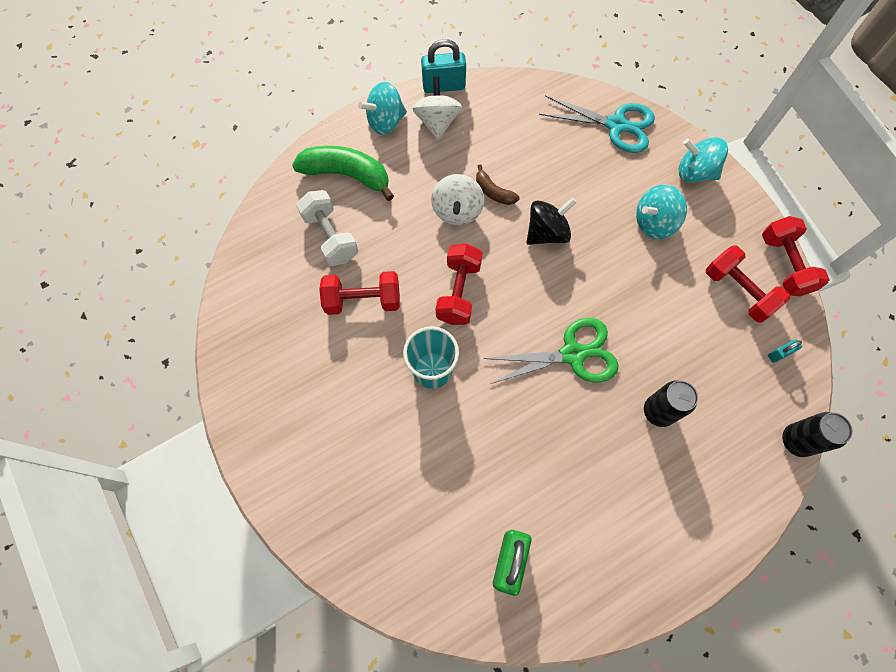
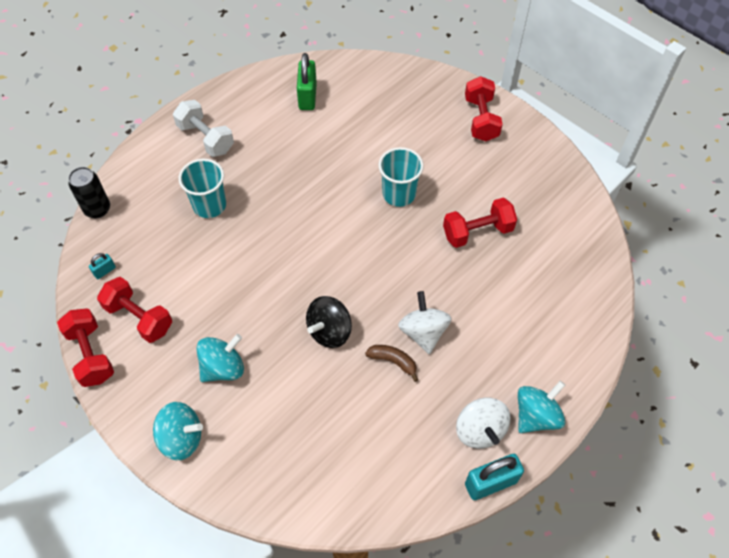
camera: 165 degrees right, 10 degrees down
green banana [292,146,394,201] -> none
white dumbbell [296,190,358,266] -> white dumbbell moved to [173,100,234,157]
red dumbbell [436,244,483,325] -> red dumbbell moved to [465,76,503,141]
green scissors [484,318,619,384] -> none
turquoise scissors [539,95,655,153] -> none
black can [644,381,698,427] -> turquoise cup [178,159,226,218]

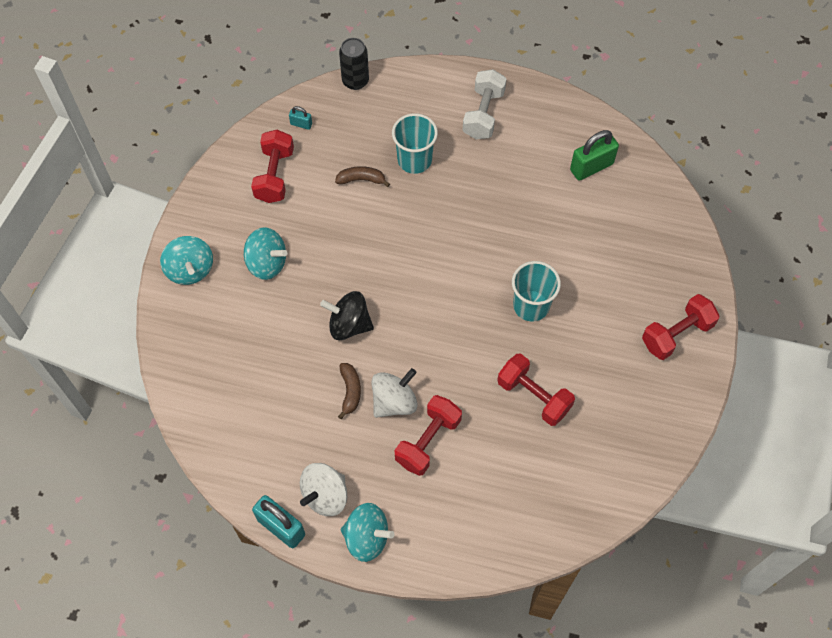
camera: 60 degrees right, 5 degrees up
red dumbbell [57,308,114,387] -> red dumbbell moved to [395,395,462,476]
none -> brown banana [335,166,390,187]

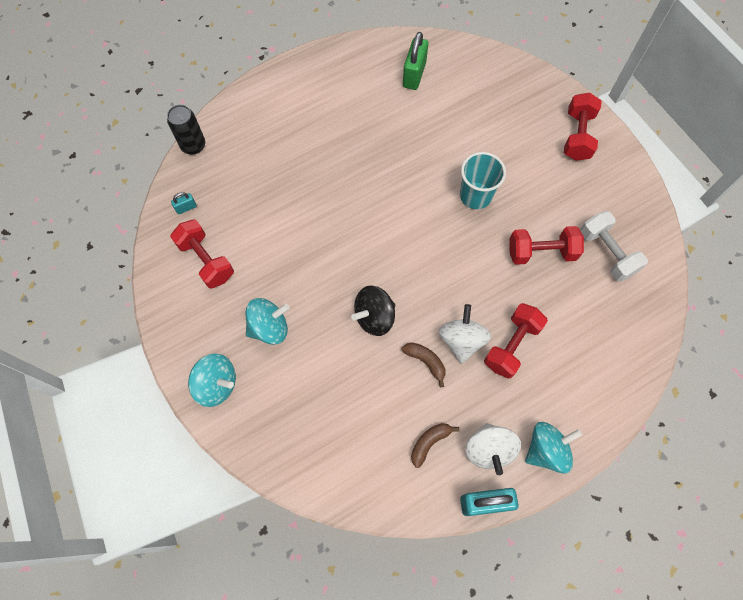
camera: 45 degrees left, 5 degrees up
brown banana [335,166,390,187] -> brown banana moved to [411,423,459,468]
turquoise cup [392,113,438,174] -> none
red dumbbell [395,395,462,476] -> red dumbbell turned 45 degrees clockwise [484,303,548,379]
white dumbbell [463,69,507,139] -> white dumbbell moved to [580,211,648,282]

